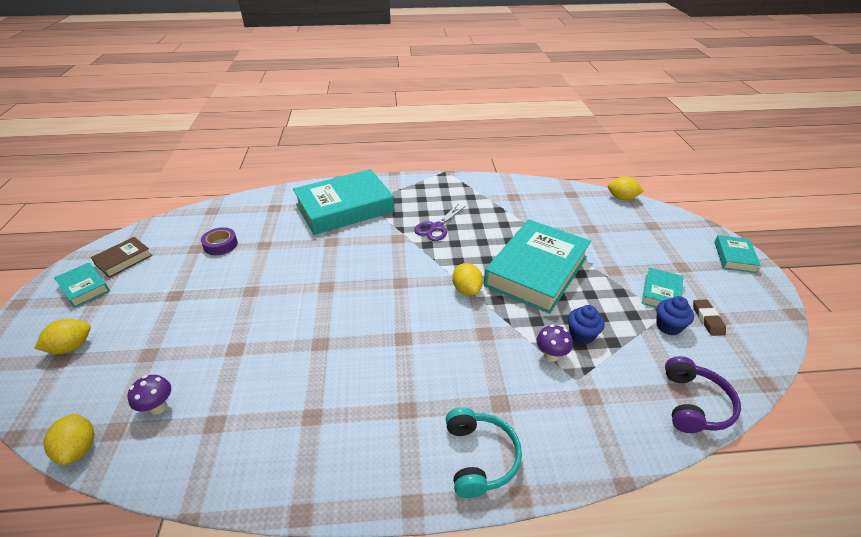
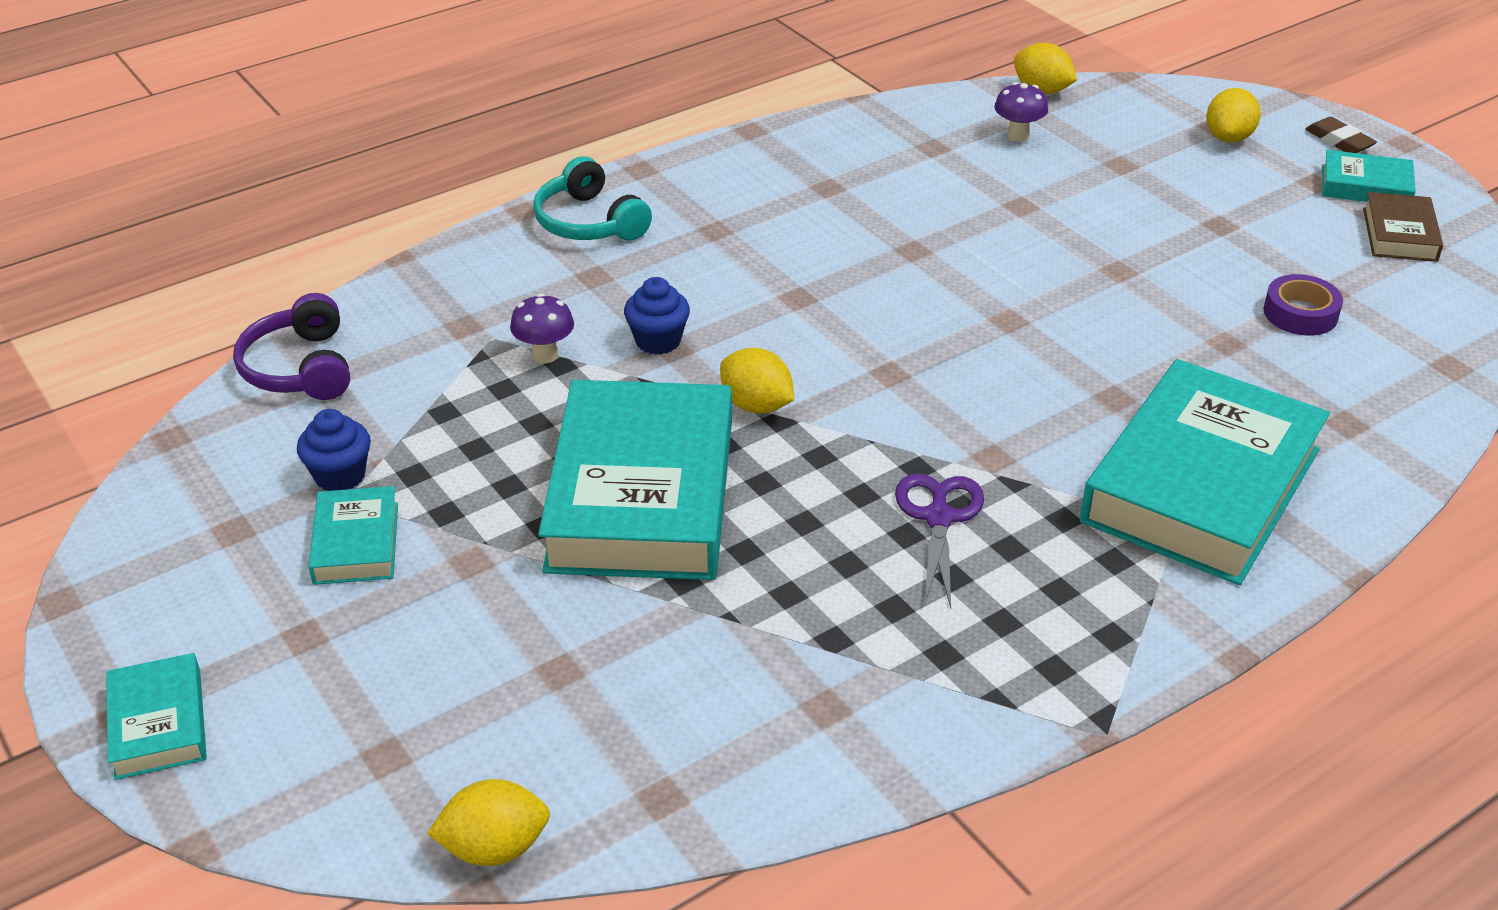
camera: 150 degrees right, 0 degrees up
blue cupcake [568,305,604,345] -> blue cupcake moved to [624,277,690,355]
brown eraser [693,299,726,336] -> brown eraser moved to [1305,117,1377,153]

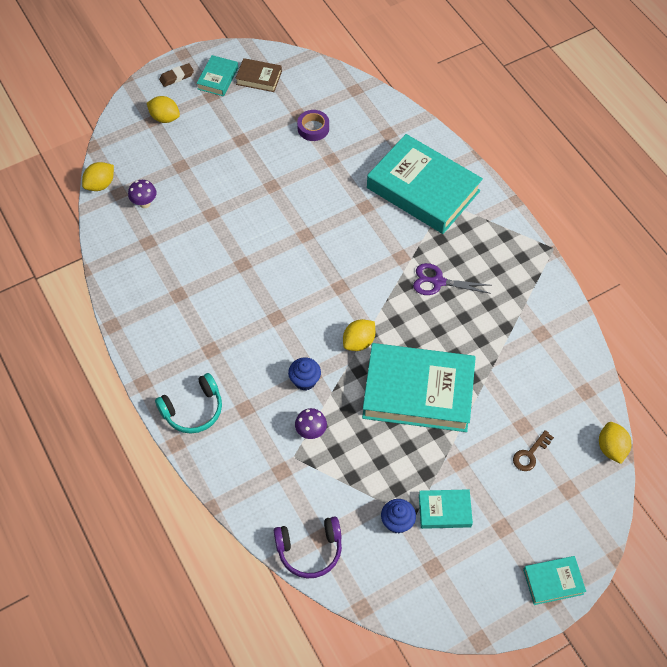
camera: 85 degrees left, 20 degrees up
none -> brown key [513,430,554,471]

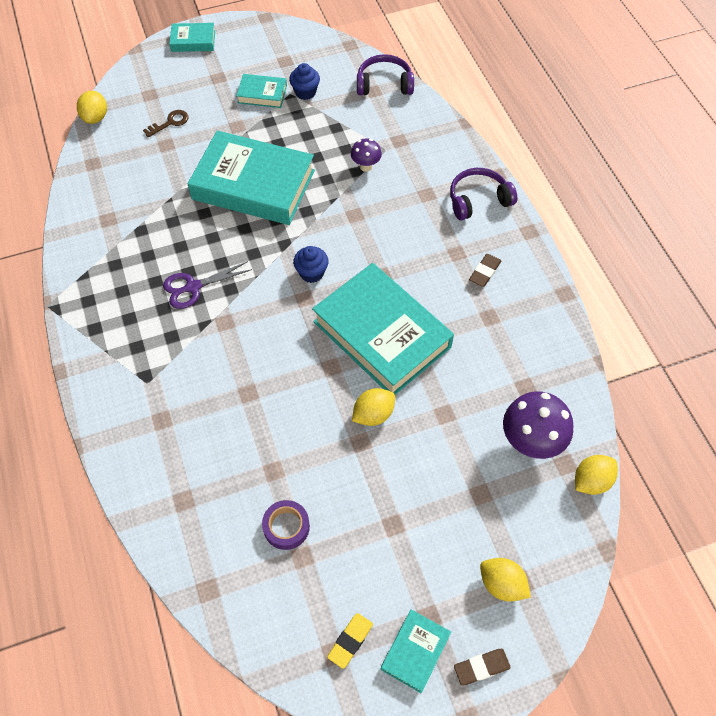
camera: 170 degrees left, 0 degrees up
purple mushroom [128,180,157,208] -> purple mushroom [503,391,574,459], size x1.82
turquoise headphones [155,373,222,434] -> purple headphones [450,168,517,220]
brown book [235,58,282,92] -> yellow eraser [327,613,373,669]
blue cupcake [288,357,321,391] -> blue cupcake moved to [293,246,329,283]
yellow lemon [343,319,375,351] -> yellow lemon moved to [352,388,395,426]
turquoise book [367,134,483,234] -> turquoise book moved to [312,263,454,395]
purple scissors [413,263,491,295] -> purple scissors turned 135 degrees clockwise [163,261,252,309]
none -> brown eraser [469,254,501,287]

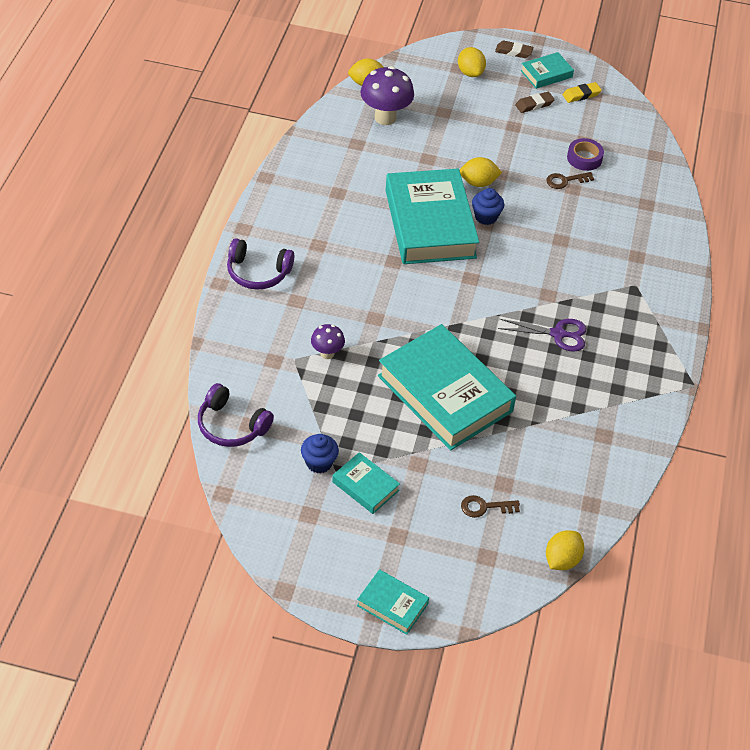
camera: 150 degrees left, 10 degrees down
blue cupcake [293,246,329,283] -> blue cupcake moved to [472,188,504,225]
brown eraser [469,254,501,287] -> brown eraser moved to [515,92,555,113]
none -> brown key [546,172,594,189]

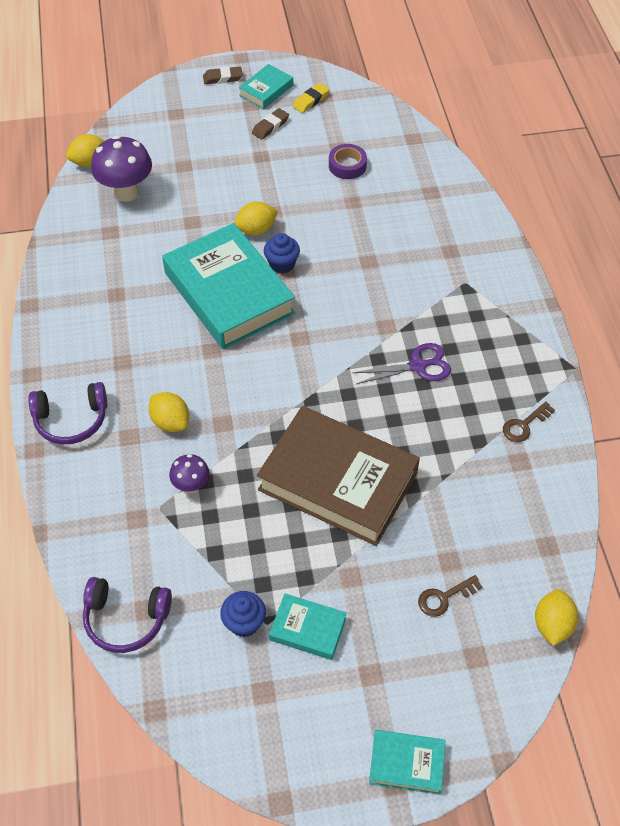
camera: 20 degrees left, 5 degrees up
turquoise book [378,324,516,450] -> brown book [257,406,420,546]
yellow lemon [458,47,486,77] -> yellow lemon moved to [149,392,189,432]
brown key [546,172,594,189] -> brown key moved to [503,402,555,442]

